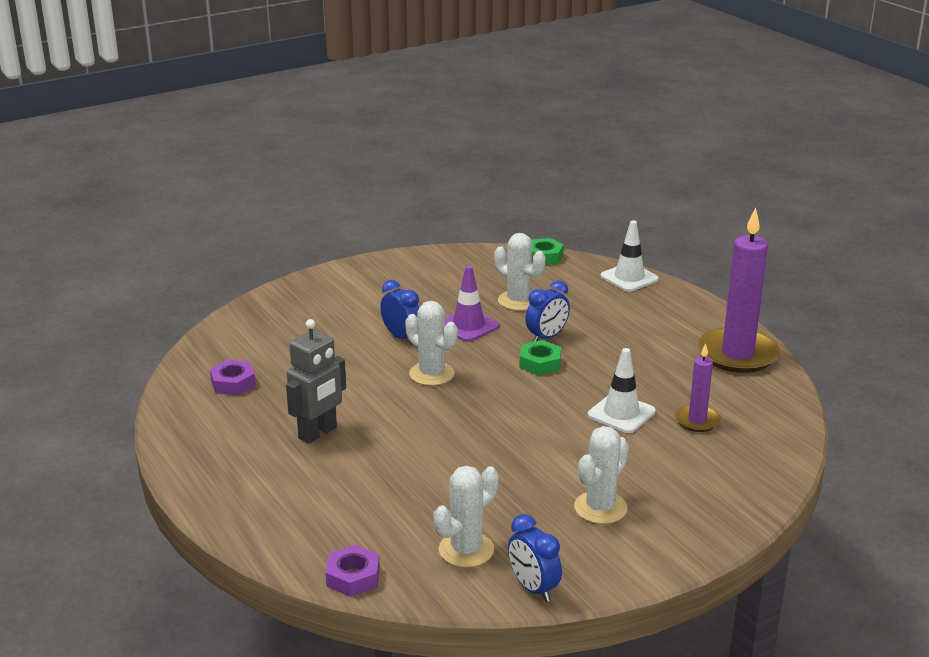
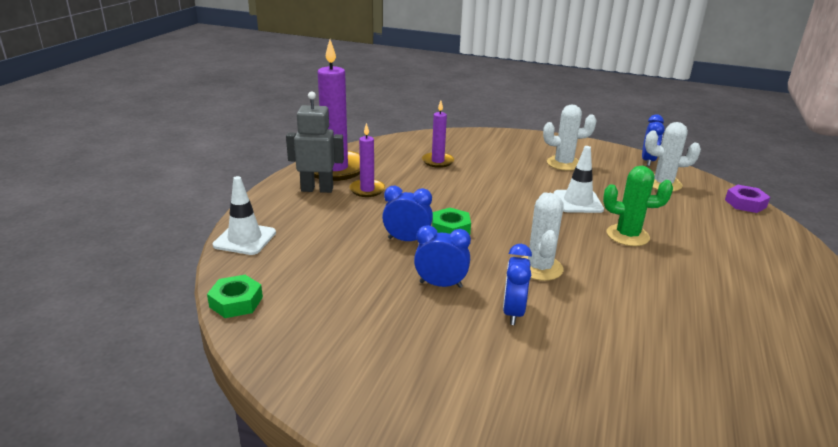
camera: 130 degrees left, 0 degrees up
purple nut [210,360,256,395] -> none
grey robot [286,319,346,444] -> grey robot moved to [286,91,344,193]
purple traffic cone [445,265,500,342] -> blue clock [414,225,471,288]
white cactus [494,233,546,311] -> none
white traffic cone [588,348,656,433] -> white traffic cone moved to [554,146,604,213]
none -> purple candle [349,123,385,197]
none -> green cactus [603,166,673,246]

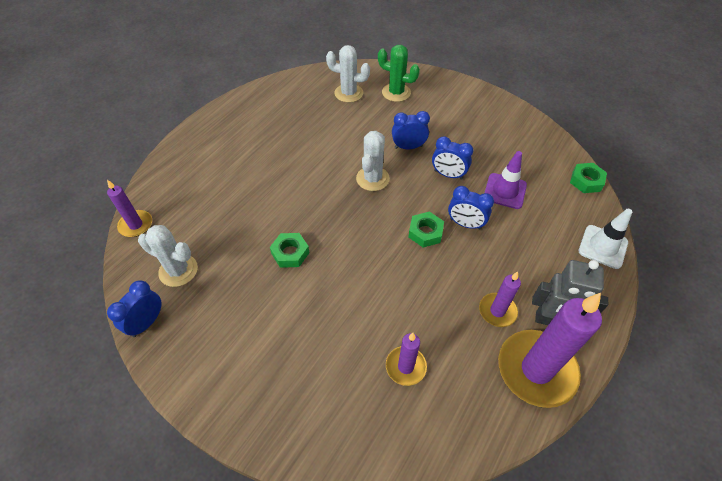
camera: 165 degrees left, 25 degrees up
blue clock [503,244,532,325] -> blue clock turned 120 degrees counterclockwise [392,111,430,149]
white cactus [543,105,597,171] -> white cactus moved to [326,45,370,103]
white traffic cone [554,146,604,213] -> green nut [270,233,310,268]
green cactus [603,166,673,246] -> green cactus moved to [378,45,420,102]
purple nut [725,185,770,213] -> purple candle [107,180,152,237]
none -> purple traffic cone [485,151,527,209]

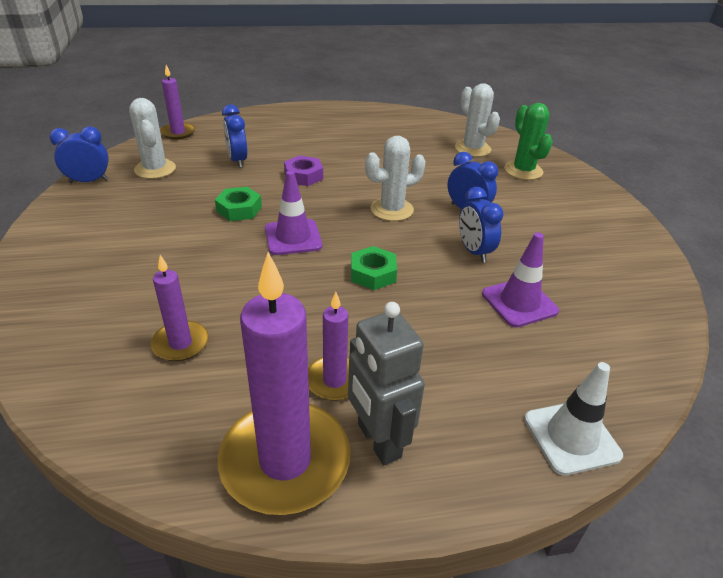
camera: 45 degrees right, 15 degrees down
blue clock [448,186,494,230] -> blue clock moved to [222,105,247,168]
green nut [570,163,607,193] -> none
none -> purple traffic cone [265,171,322,255]
none -> purple nut [284,155,323,186]

